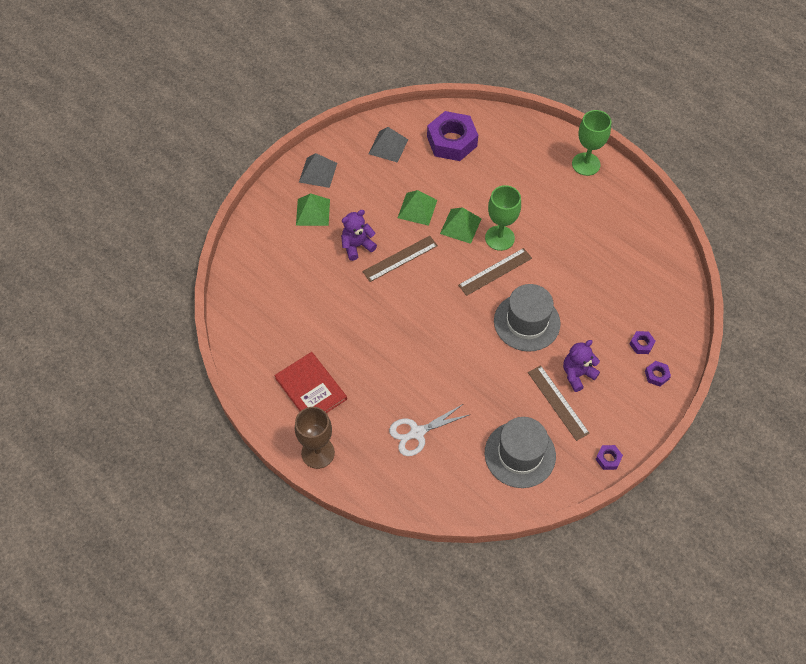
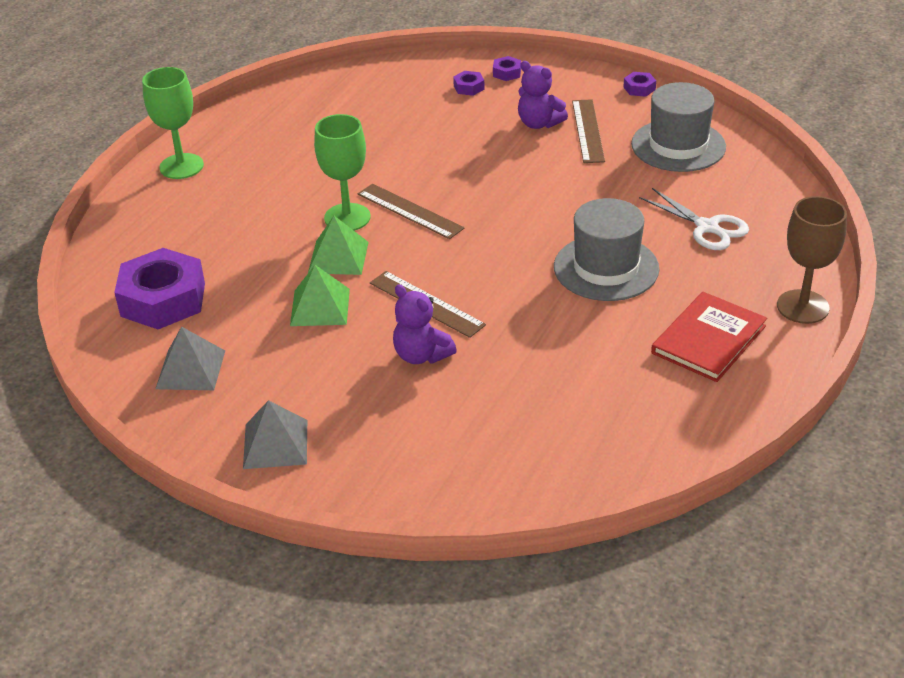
camera: 105 degrees left, 20 degrees down
green pyramid [296,193,330,226] -> none
grey hat [494,284,561,352] -> grey hat moved to [554,198,659,301]
brown ruler [528,365,590,441] -> brown ruler turned 45 degrees counterclockwise [572,99,605,163]

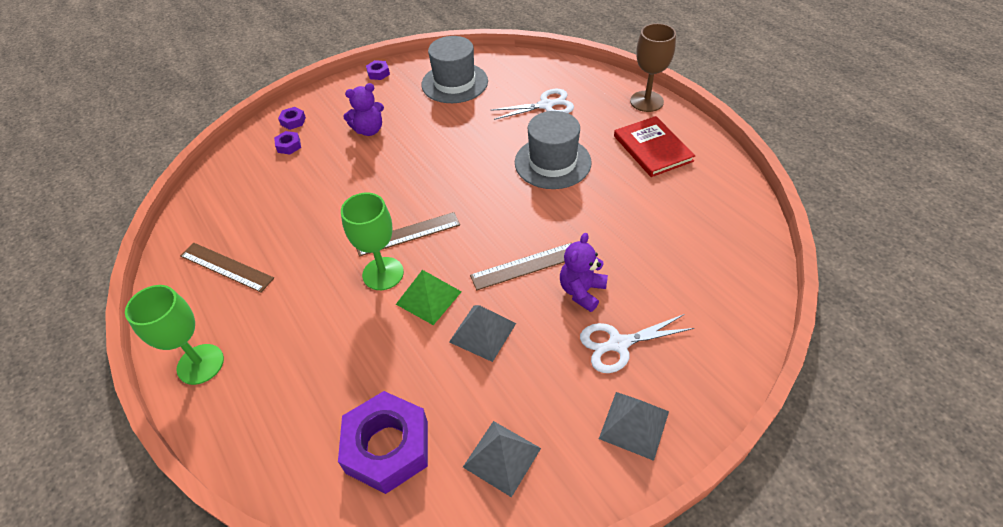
camera: 60 degrees left, 10 degrees up
green pyramid [290,265,350,326] -> grey pyramid [449,305,516,362]
purple teddy bear [393,285,457,364] -> purple teddy bear turned 135 degrees clockwise [560,233,608,312]
brown ruler [572,99,605,163] -> brown ruler moved to [180,243,274,292]
none -> white scissors [580,314,694,373]

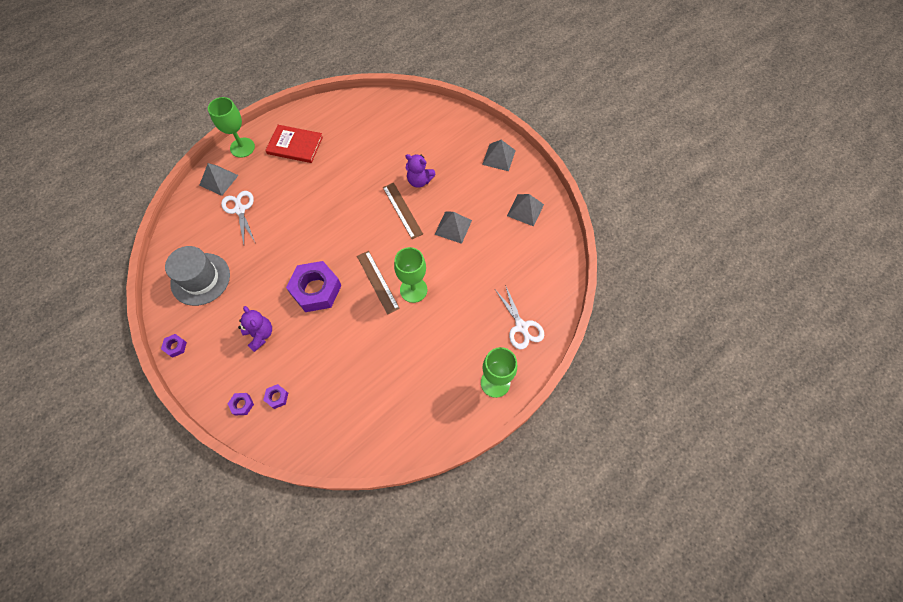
camera: 100 degrees left, 15 degrees up
brown ruler [180,243,274,292] -> none
purple nut [338,391,428,494] -> purple nut moved to [286,261,341,312]
green pyramid [396,270,462,325] -> none
grey hat [515,111,592,189] -> none
white scissors [580,314,694,373] -> white scissors moved to [495,285,544,349]
red book [614,116,696,177] -> red book turned 45 degrees clockwise [265,125,323,163]
brown goblet [630,23,676,112] -> green goblet [208,97,255,158]
none -> grey pyramid [199,163,239,196]

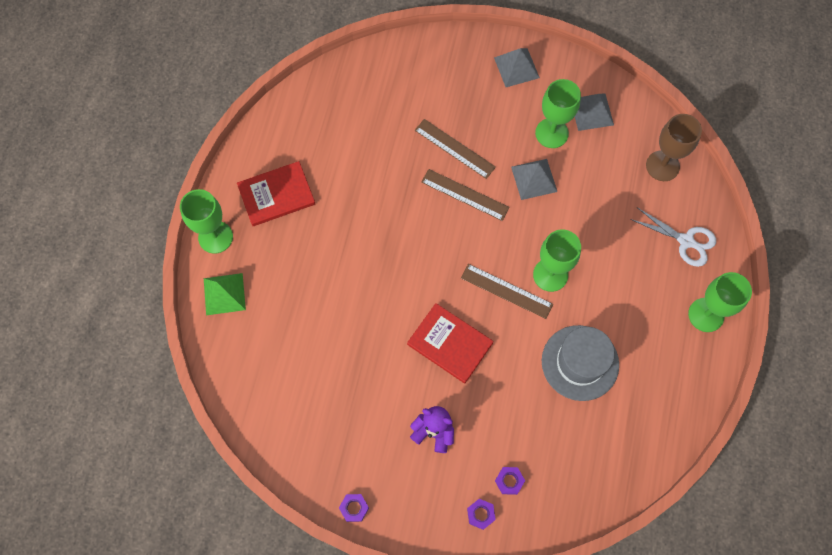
camera: 35 degrees left, 5 degrees up
grey hat [165,246,230,306] -> grey hat moved to [542,325,619,401]
grey pyramid [199,163,239,196] -> green pyramid [204,273,246,315]
white scissors [221,191,255,244] -> none
purple nut [286,261,341,312] -> red book [407,303,494,383]
purple teddy bear [405,154,436,188] -> brown ruler [415,119,496,179]
none -> green goblet [535,79,581,148]
none -> brown goblet [646,114,702,181]

